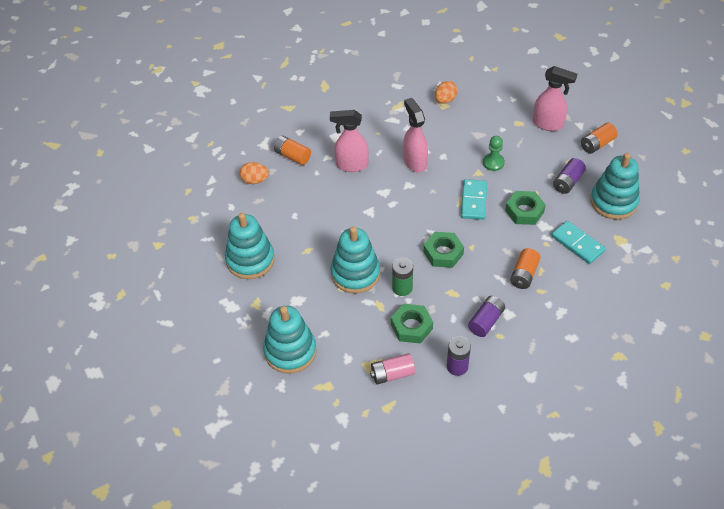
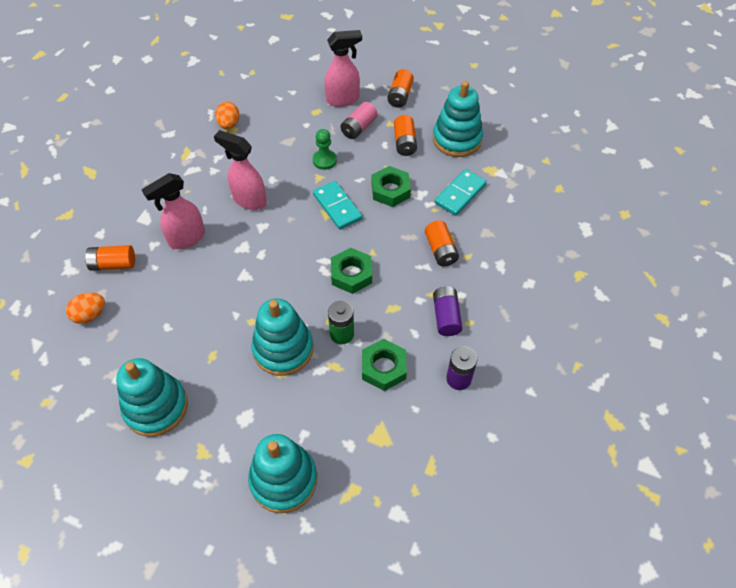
camera: 40 degrees left, 5 degrees up
pink battery [370,353,416,384] -> pink battery moved to [340,102,377,139]
turquoise domino [551,221,606,264] -> turquoise domino turned 60 degrees counterclockwise [435,169,487,216]
purple battery [553,158,586,194] -> orange battery [394,115,417,156]

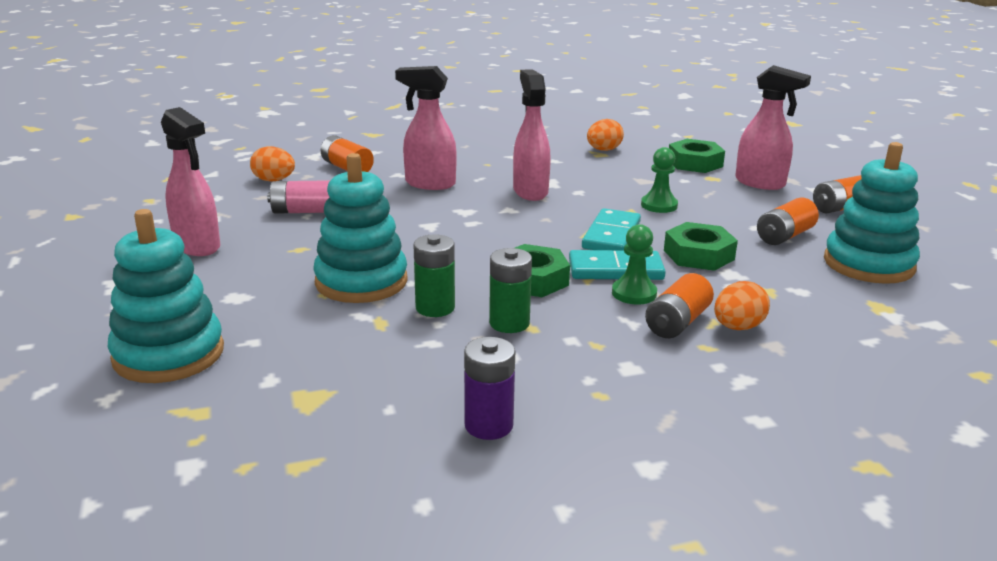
camera: 50 degrees right, 30 degrees down
turquoise stacking toy [116,358,188,437] -> pink spray bottle [161,107,220,256]
pink battery [340,102,377,139] -> pink battery moved to [267,180,330,214]
green nut [362,339,407,391] -> green nut moved to [669,139,725,173]
purple battery [433,286,462,336] -> none
turquoise domino [435,169,487,216] -> turquoise domino moved to [569,250,666,280]
none -> green battery [489,248,532,333]
none -> green pawn [612,224,657,304]
none -> orange egg [714,281,770,330]

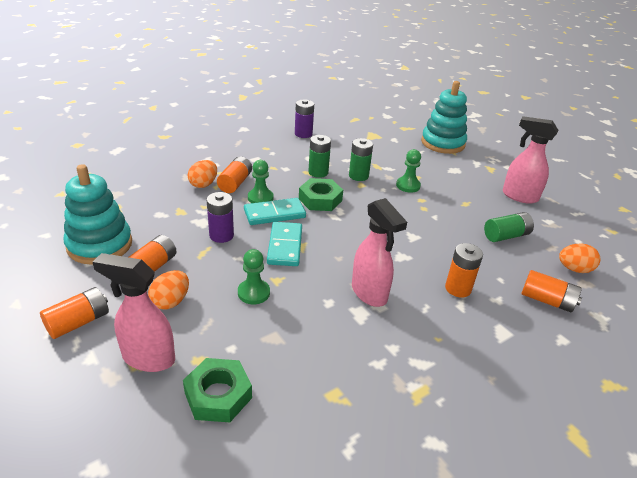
camera: 160 degrees right, 10 degrees up
pink battery [267,180,330,214] -> green battery [484,212,534,242]
turquoise stacking toy [313,153,408,303] -> green pawn [396,149,421,193]
pink spray bottle [395,66,457,190] -> orange battery [445,243,483,298]
orange egg [587,119,624,151] -> orange egg moved to [148,270,189,310]
green nut [664,222,738,271] -> purple battery [207,192,234,243]

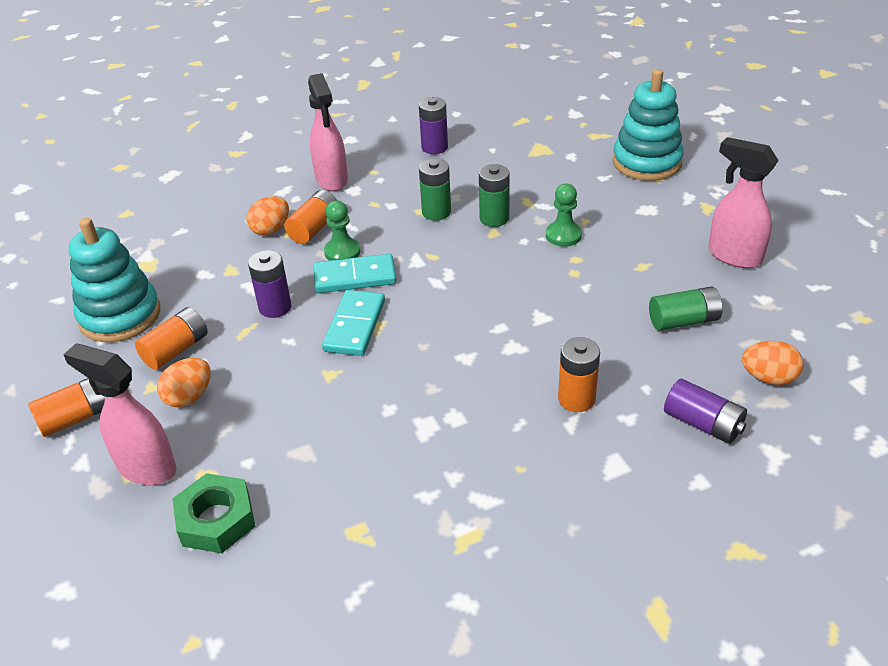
camera: 15 degrees right, 5 degrees up
green pawn [238,249,270,304] -> none
green nut [299,178,343,211] -> none
pink spray bottle [352,198,407,307] -> pink spray bottle moved to [308,73,348,191]
orange battery [522,270,582,313] -> purple battery [664,379,747,444]

